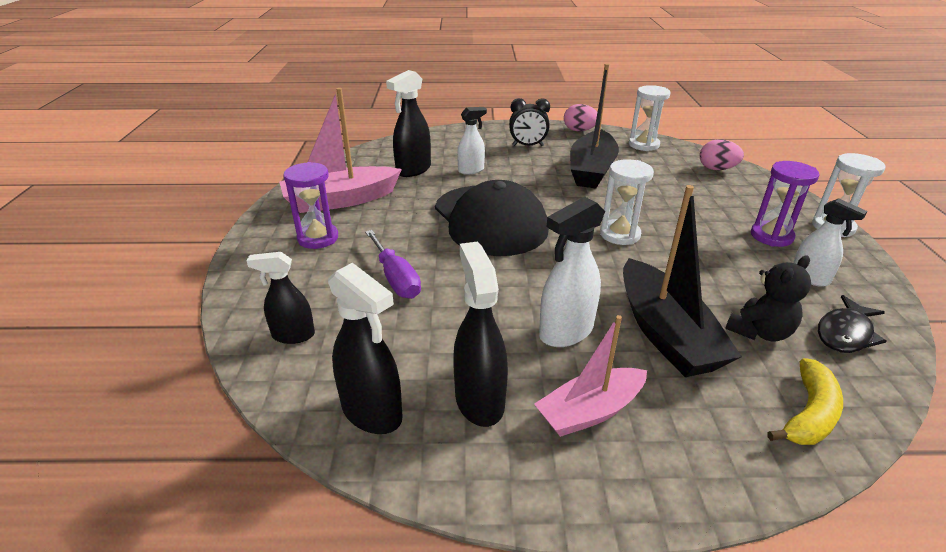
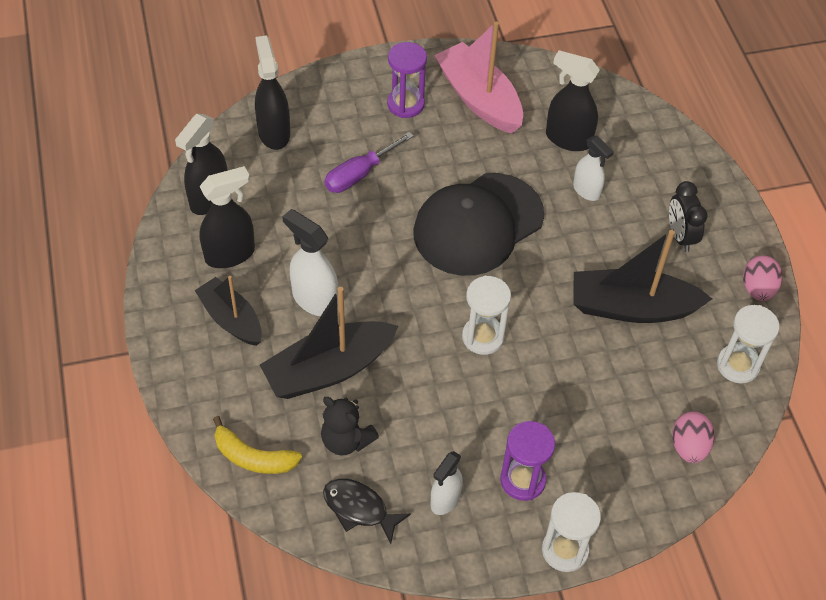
camera: 75 degrees right, 20 degrees up
black spray bottle [247,252,315,344] -> black spray bottle [255,35,290,150], size x1.51
pink boat [534,315,647,437] -> black boat [194,276,262,346]

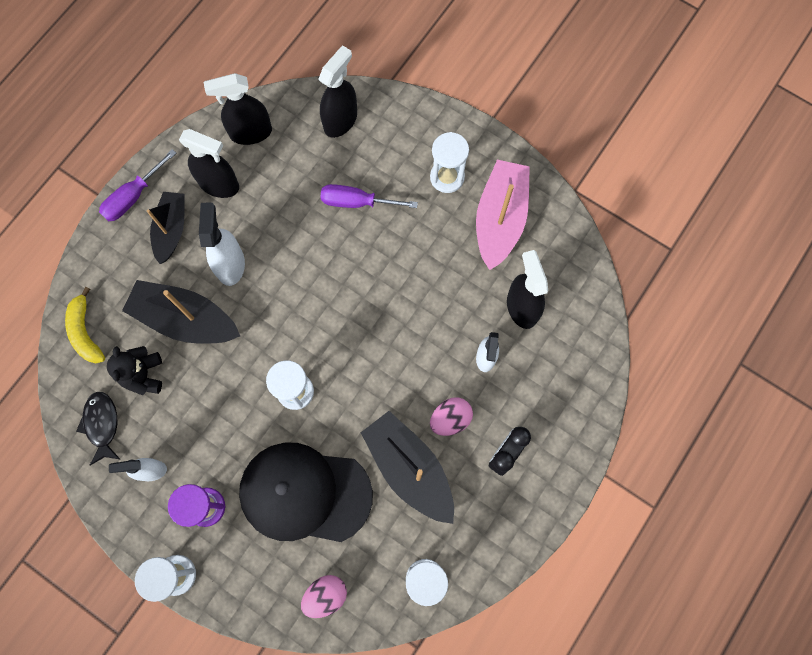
camera: 50 degrees right, 20 degrees up
purple hourglass [387,42,427,118] -> white hourglass [430,132,469,193]
black cap [413,173,544,276] -> black cap moved to [239,443,373,542]
pink egg [743,255,782,301] -> pink egg moved to [430,397,473,436]
none -> purple screwdriver [99,149,176,221]

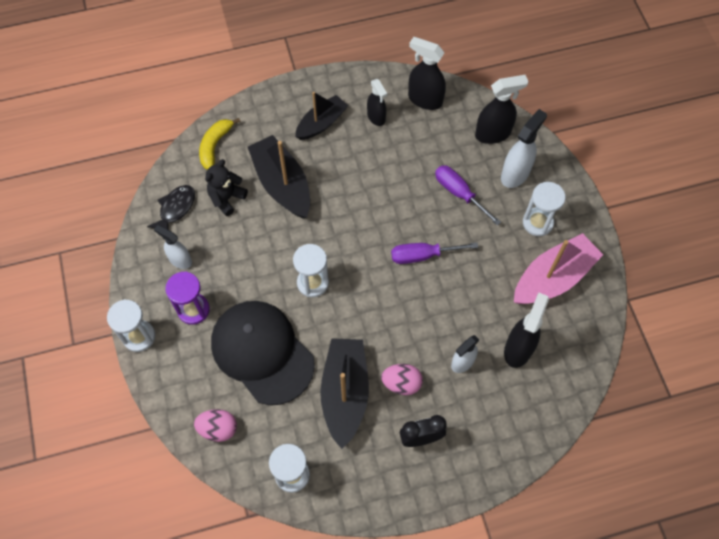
camera: 40 degrees right, 10 degrees down
purple screwdriver [99,149,176,221] -> purple screwdriver moved to [391,242,478,264]
black spray bottle [179,129,239,198] -> black spray bottle [367,79,387,126], size x0.66
white spray bottle [199,202,245,286] -> white spray bottle moved to [501,109,547,188]

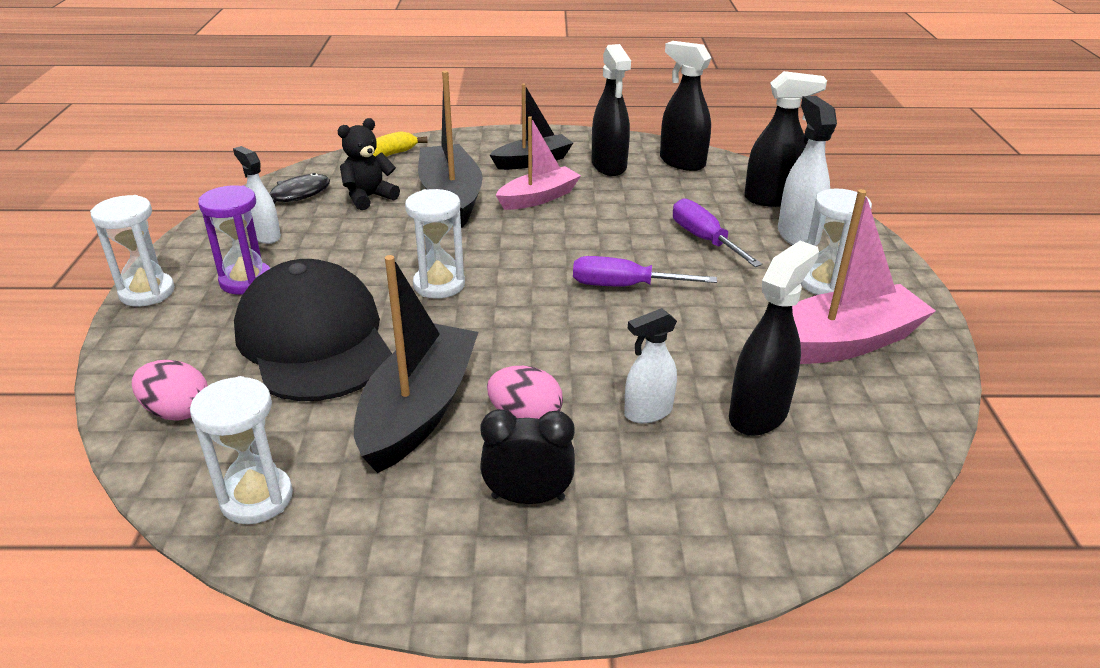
camera: 15 degrees right, 30 degrees down
black spray bottle [367,79,387,126] -> black spray bottle [592,44,631,176], size x1.51
white spray bottle [501,109,547,188] -> white spray bottle turned 60 degrees counterclockwise [778,96,837,246]
none -> pink boat [496,116,581,210]

